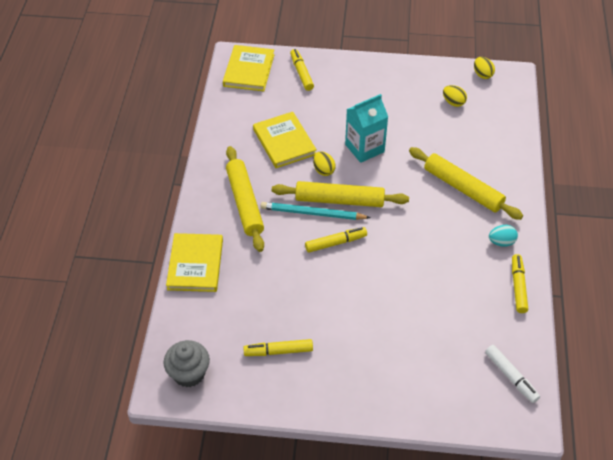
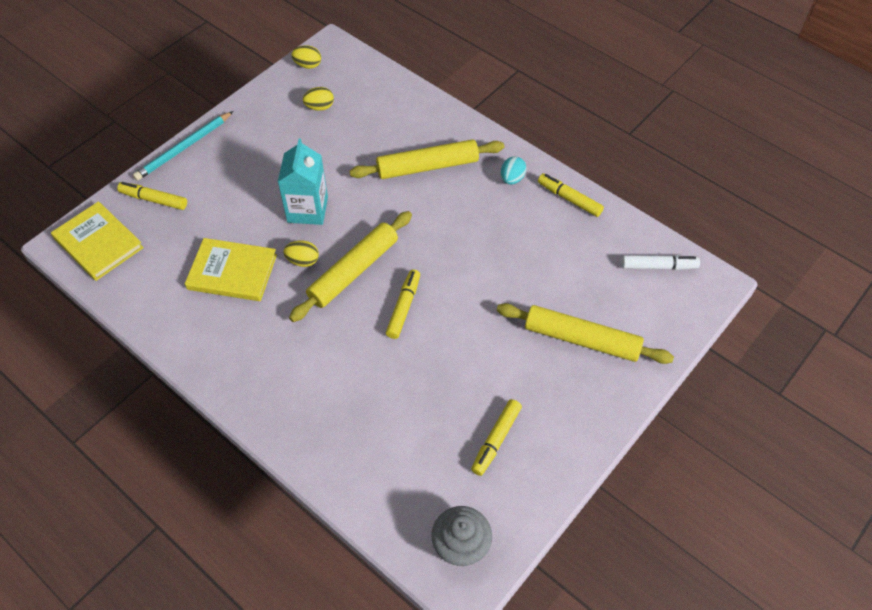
camera: 55 degrees left, 5 degrees up
yellow book [166,233,223,292] -> none
yellow rolling pin [226,146,264,252] -> yellow rolling pin moved to [497,303,674,364]
turquoise pencil [261,202,370,220] -> turquoise pencil moved to [133,111,233,181]

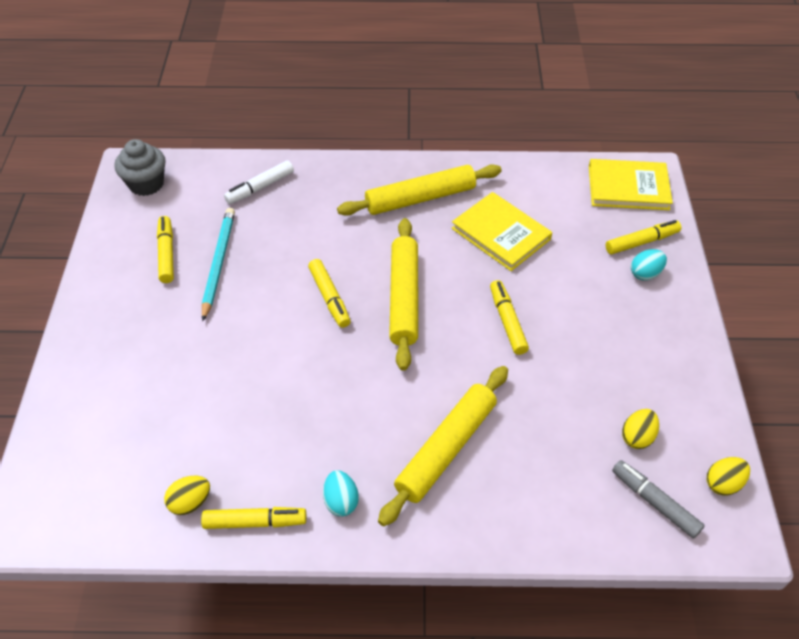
camera: 140 degrees right, 5 degrees down
turquoise pencil [133,111,233,181] -> turquoise pencil moved to [202,208,235,321]
yellow book [185,238,277,301] -> yellow book turned 75 degrees clockwise [452,192,552,271]
turquoise carton [278,138,328,225] -> yellow marker [490,280,529,355]
yellow egg [284,240,319,267] -> yellow egg moved to [164,476,210,515]
yellow rolling pin [497,303,674,364] -> yellow rolling pin moved to [337,164,502,216]
white marker [622,255,700,270] -> white marker moved to [224,160,294,204]
none -> grey marker [612,460,705,539]
none -> turquoise egg [631,249,667,280]

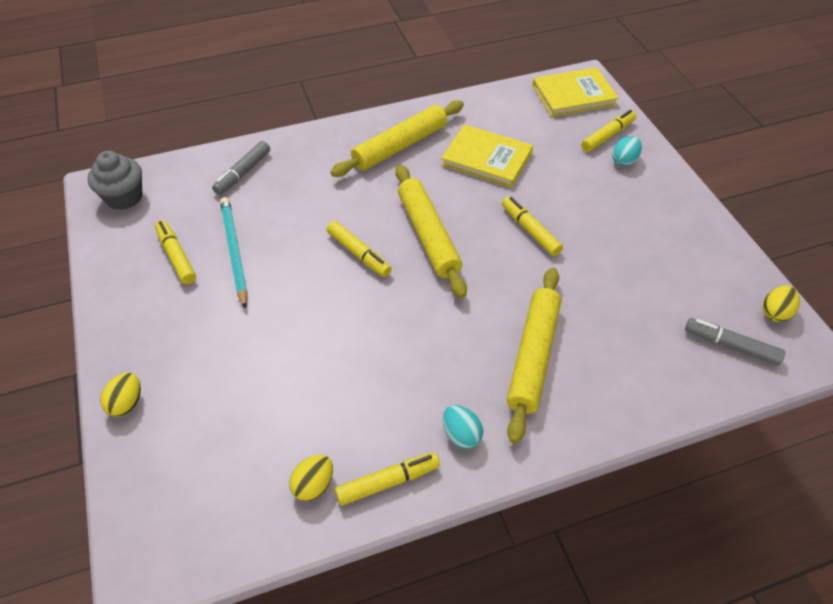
camera: 20 degrees left, 0 degrees up
white marker [224,160,294,204] -> grey marker [212,141,270,195]
yellow egg [622,409,659,449] -> yellow egg moved to [101,373,141,417]

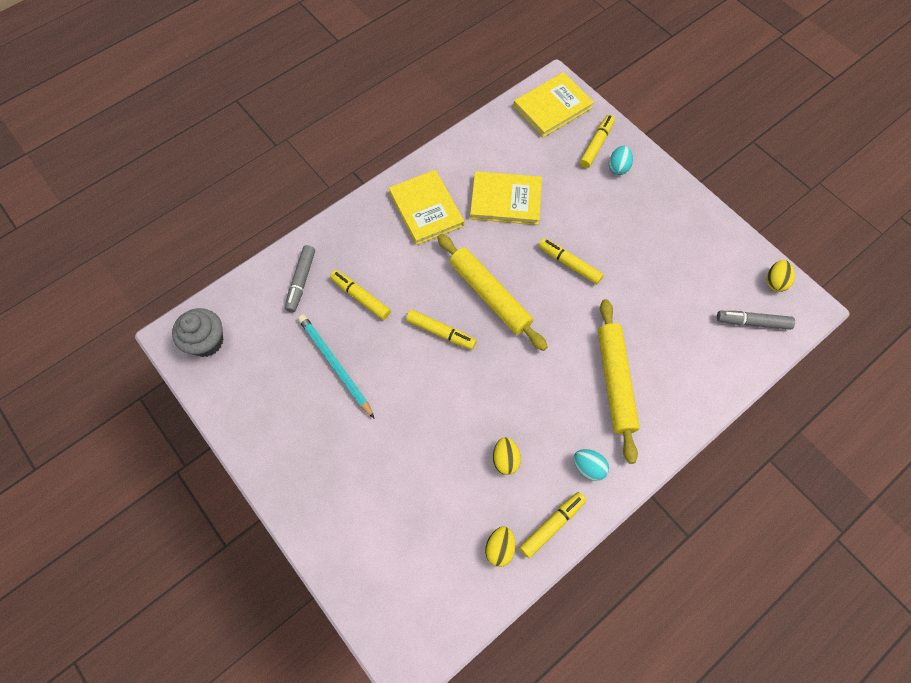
camera: 20 degrees left, 15 degrees up
yellow egg [101,373,141,417] -> yellow egg moved to [493,437,521,475]
yellow marker [155,220,196,284] -> yellow marker moved to [330,270,391,320]
yellow rolling pin [331,100,464,177] -> yellow book [389,170,464,245]

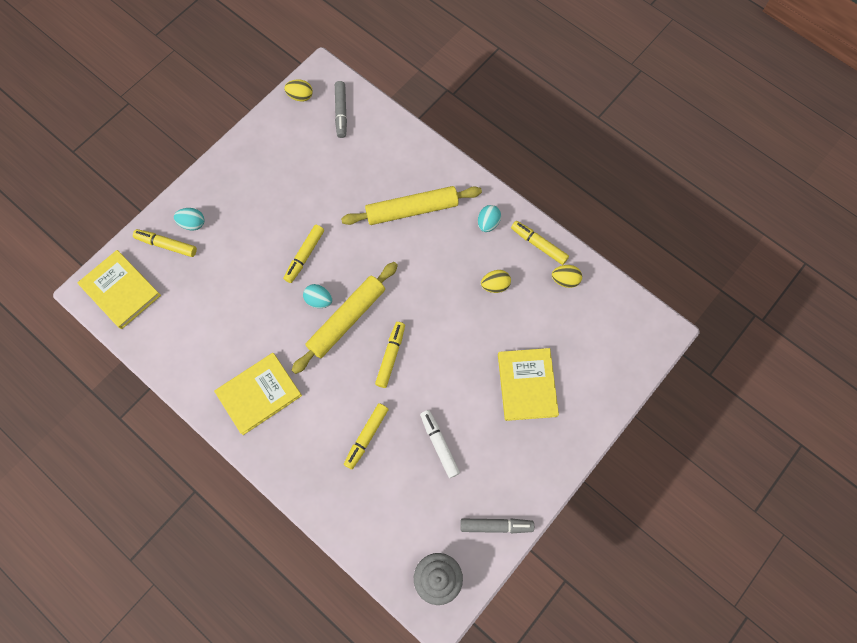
camera: 100 degrees left, 5 degrees up
grey marker [285,245,315,312] -> grey marker moved to [461,519,534,533]
turquoise pencil [298,314,375,419] -> white marker [420,410,460,478]
yellow book [470,171,542,225] -> yellow book moved to [498,348,559,421]
none -> turquoise egg [303,284,332,308]

